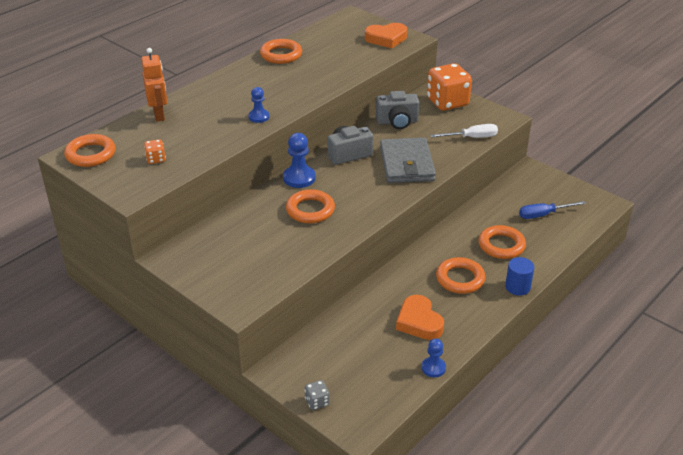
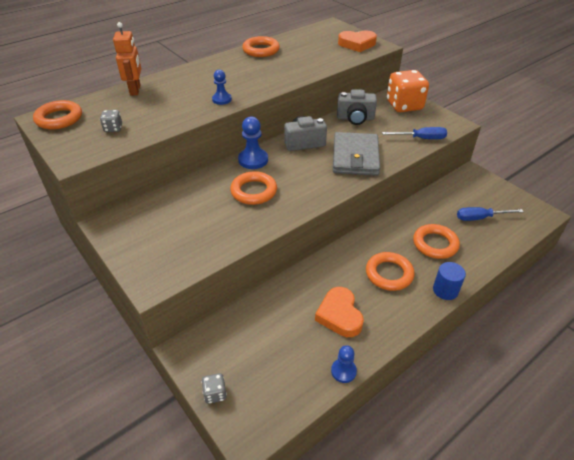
camera: 10 degrees right, 5 degrees up
orange dice [144,139,166,164] -> grey dice [100,110,122,132]
white screwdriver [430,124,498,138] -> blue screwdriver [382,127,447,139]

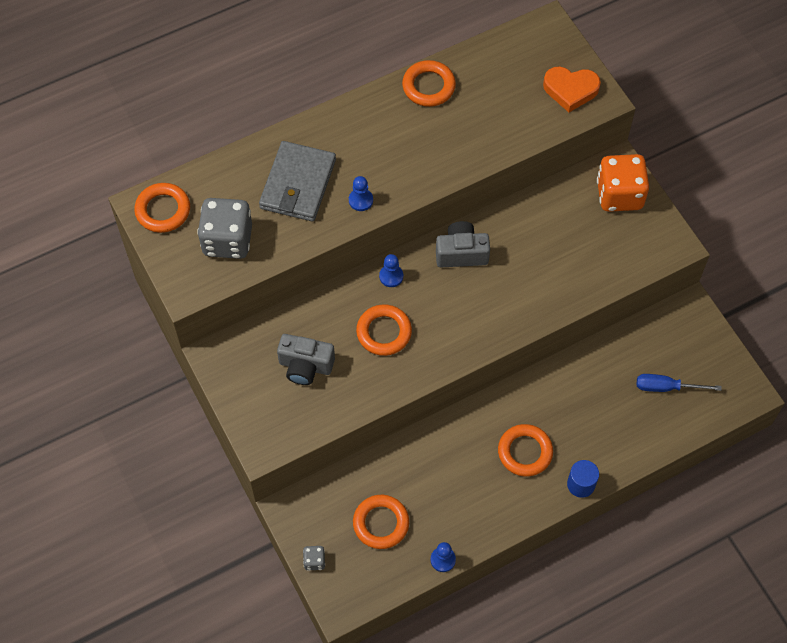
camera: 10 degrees right, 20 degrees up
grey dice [100,110,122,132] -> grey dice [197,198,252,259], size x2.30
orange robot [113,22,141,96] -> none
blue pawn [238,117,268,169] -> blue pawn [379,254,403,287], size x0.64
orange heart [315,287,364,337] -> none
grey wallet [333,132,380,176] -> grey wallet moved to [259,141,336,222]
grey camera [337,89,377,125] -> grey camera moved to [277,334,335,385]
blue screwdriver [382,127,447,139] -> none
orange ring [413,224,460,259] -> orange ring moved to [353,495,409,549]

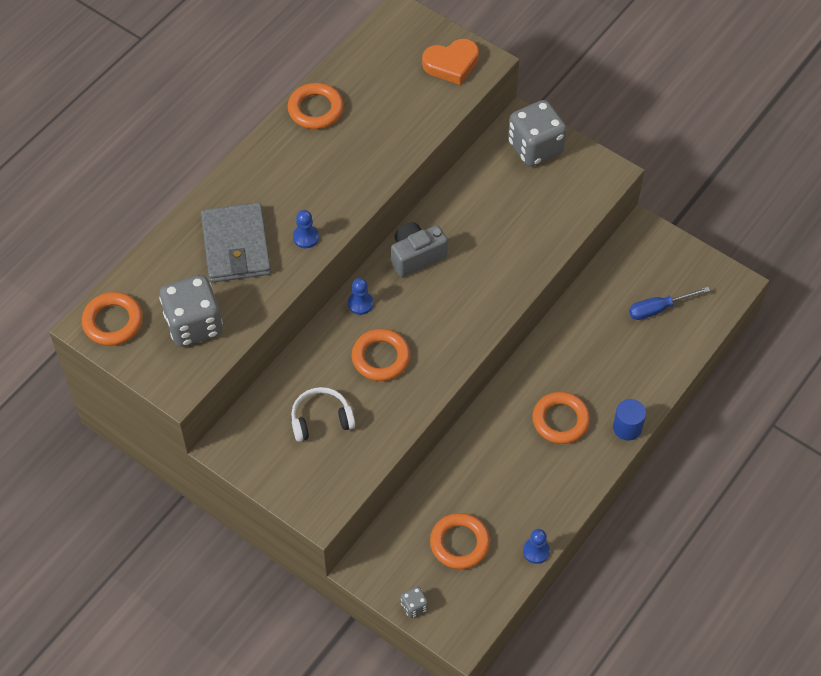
camera: 25 degrees left, 5 degrees down
grey camera [277,334,335,385] -> white headphones [291,387,355,442]
orange dice [597,154,649,212] -> grey dice [508,100,567,167]

